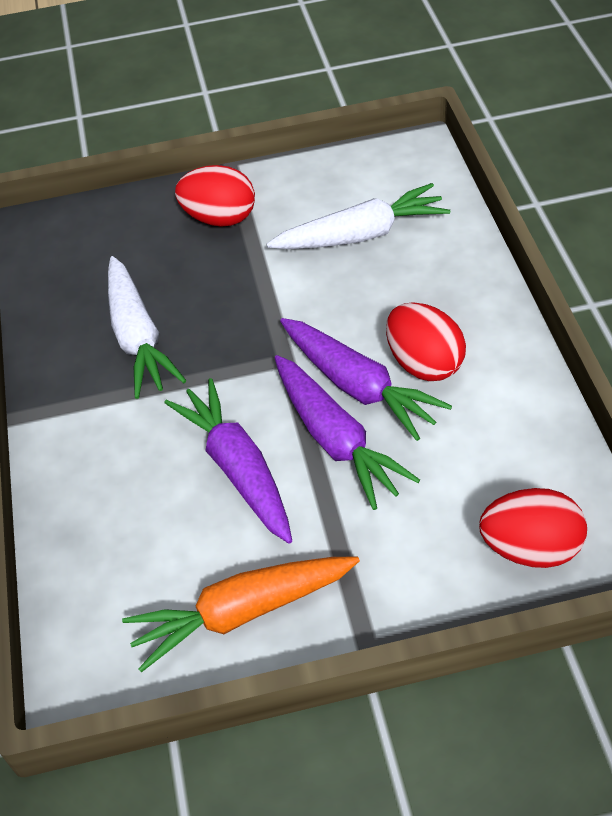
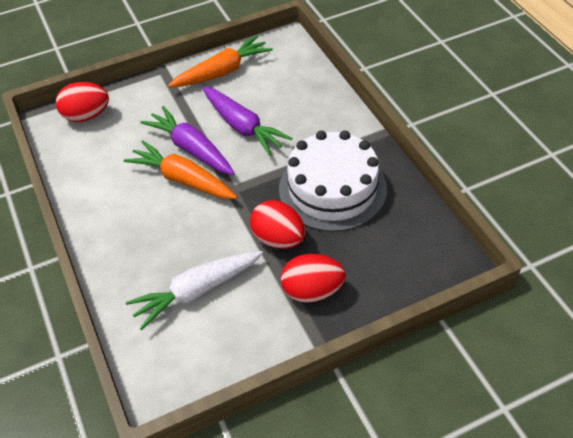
camera: 165 degrees right, 0 degrees up
white carrot [108,256,187,399] -> white cake [279,131,387,232]
purple carrot [280,318,452,441] -> orange carrot [124,141,237,199]
red egg [386,302,466,381] -> red egg moved to [250,200,305,249]

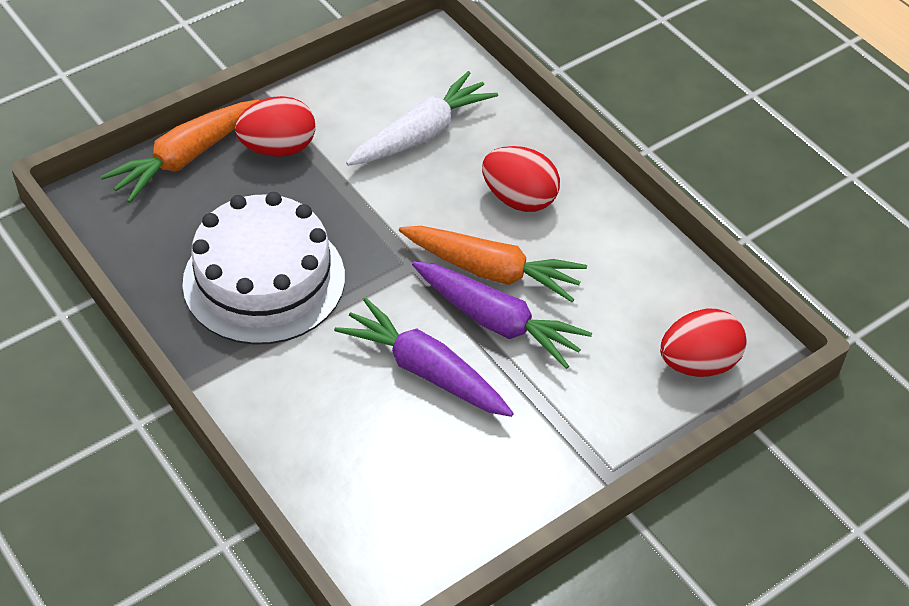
camera: 165 degrees right, 0 degrees up
orange carrot [168,35,273,88] -> orange carrot moved to [101,99,259,203]
red egg [250,200,305,249] -> red egg moved to [482,146,560,212]

